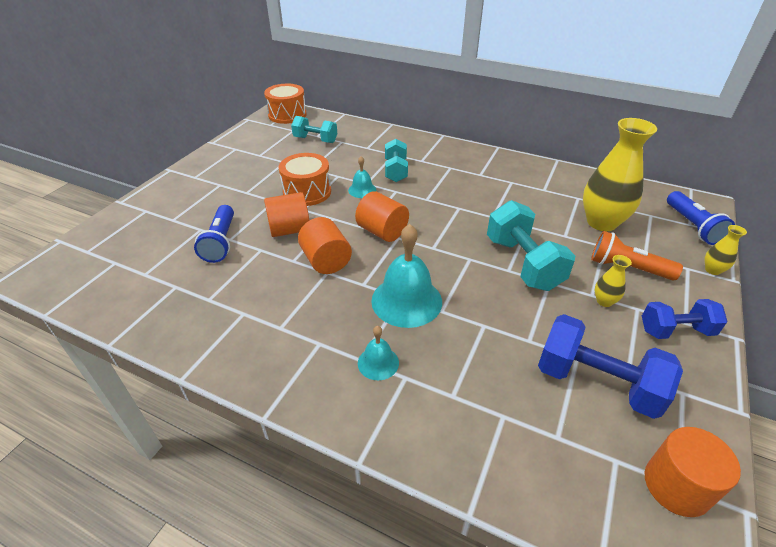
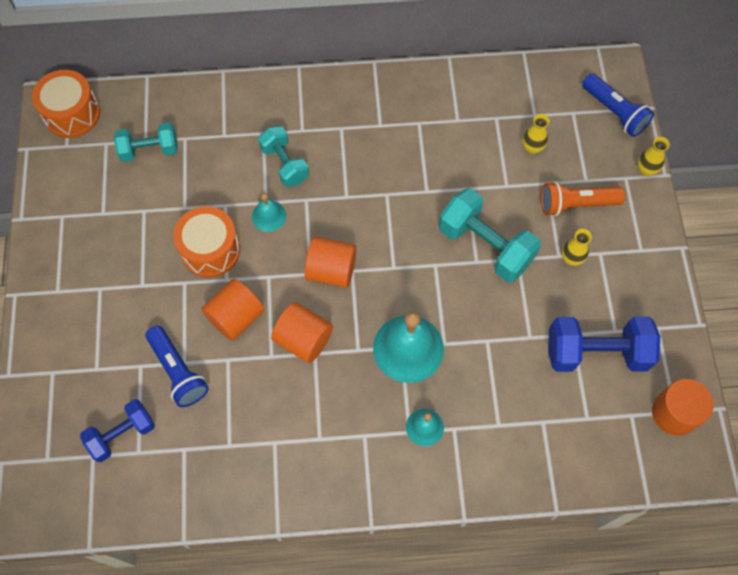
camera: 30 degrees left, 25 degrees up
yellow vase [583,118,657,231] -> yellow vase [523,114,550,154], size x0.44
blue dumbbell [642,299,727,339] -> blue dumbbell moved to [80,399,155,462]

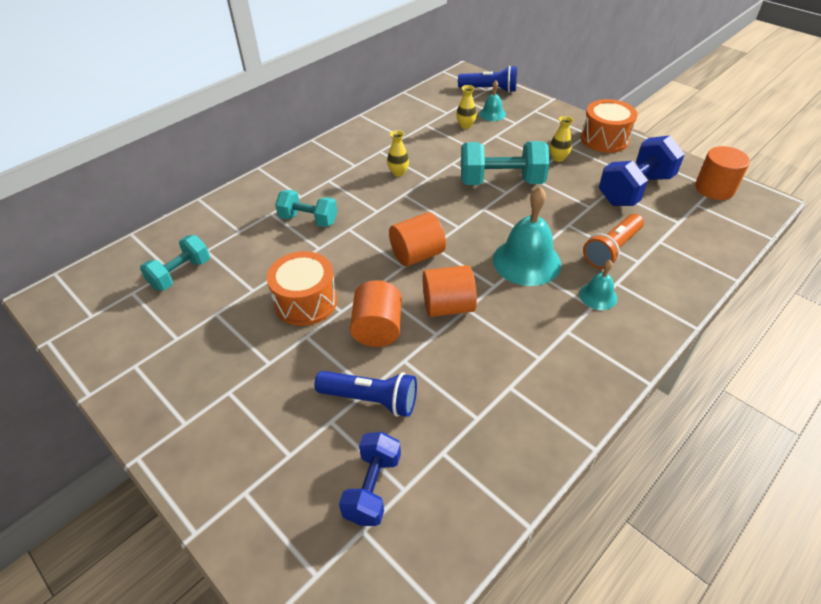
camera: 40 degrees left, 20 degrees down
orange drum [32,70,100,138] -> orange drum moved to [581,99,638,153]
turquoise bell [252,193,286,232] -> turquoise bell moved to [479,80,506,121]
orange flashlight [541,181,625,216] -> orange flashlight moved to [583,214,644,269]
yellow vase [638,137,670,176] -> yellow vase moved to [387,130,409,177]

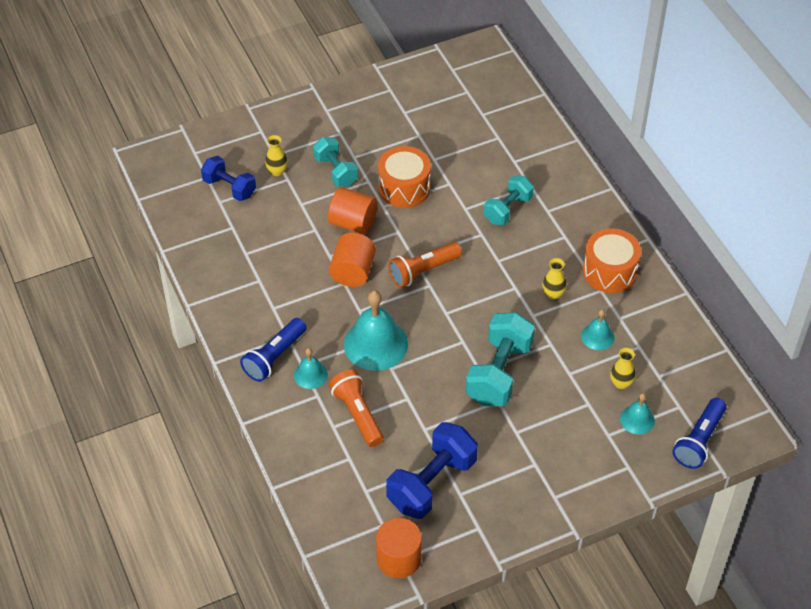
camera: 110 degrees right, 5 degrees up
turquoise dumbbell [140,235,210,290] -> turquoise dumbbell moved to [313,137,358,187]
blue flashlight [314,371,417,417] -> blue flashlight moved to [240,318,307,382]
orange cylinder [389,212,446,266] -> orange flashlight [388,242,462,288]
yellow vase [550,116,573,162] -> yellow vase moved to [265,135,288,176]
orange drum [581,99,638,153] -> orange drum moved to [583,228,641,293]
blue dumbbell [599,136,685,206] -> blue dumbbell turned 60 degrees clockwise [386,422,478,519]
none -> turquoise bell [581,309,614,350]

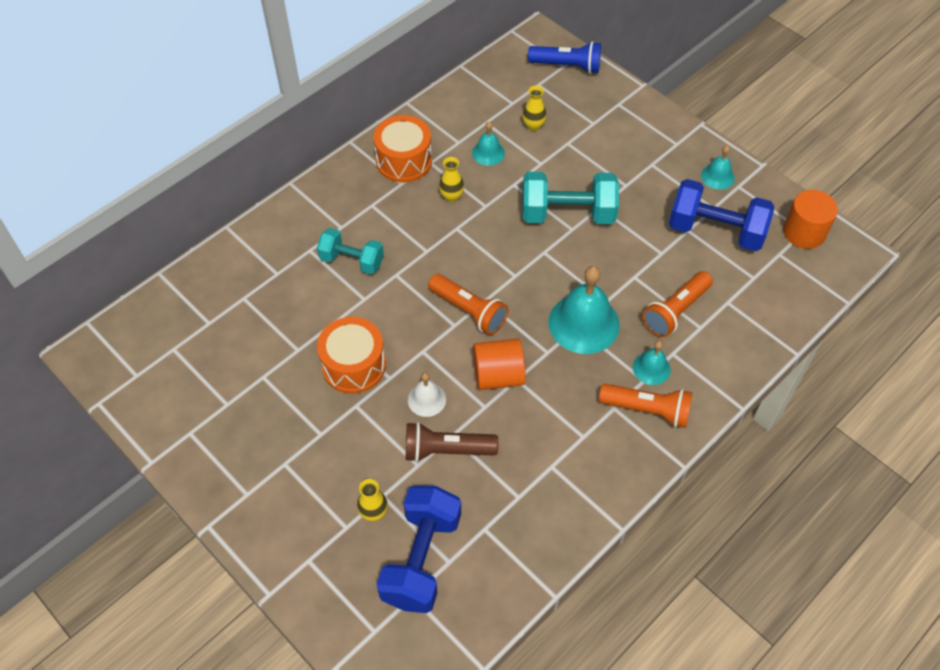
camera: 110 degrees left, 5 degrees up
blue dumbbell [201,156,256,201] -> blue dumbbell [376,485,461,613], size x1.57
blue flashlight [240,318,307,382] -> orange flashlight [599,384,692,428]
turquoise dumbbell [313,137,358,187] -> none
orange cylinder [328,187,377,234] -> white bell [408,373,446,417]
turquoise bell [620,393,655,434] -> turquoise bell moved to [701,145,735,190]
none -> brown flashlight [406,422,499,462]

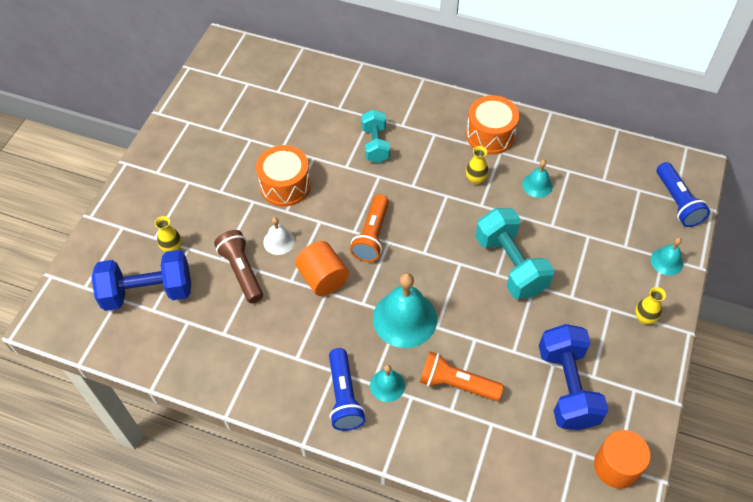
camera: 65 degrees right, 0 degrees up
yellow vase [522,86,546,131] -> yellow vase moved to [635,287,666,324]
orange flashlight [599,384,692,428] -> blue flashlight [329,348,365,431]
turquoise bell [701,145,735,190] -> turquoise bell moved to [651,237,683,275]

